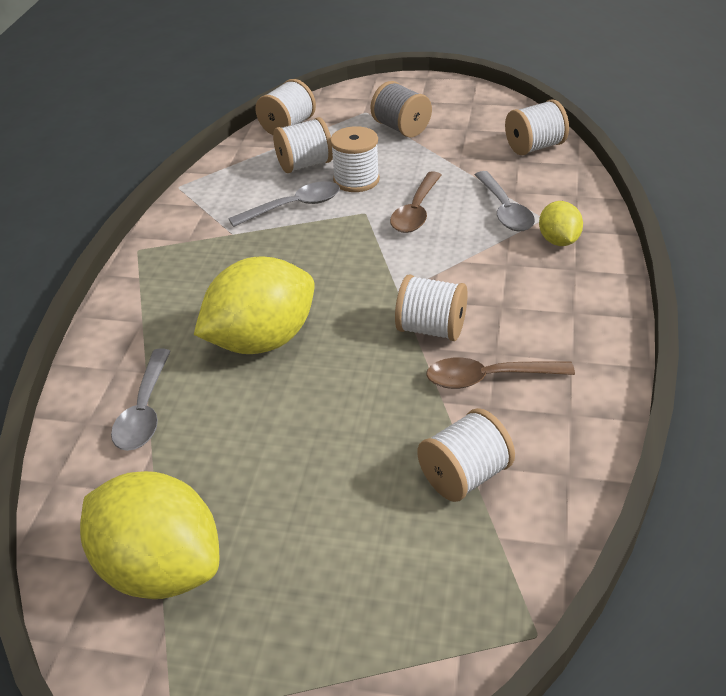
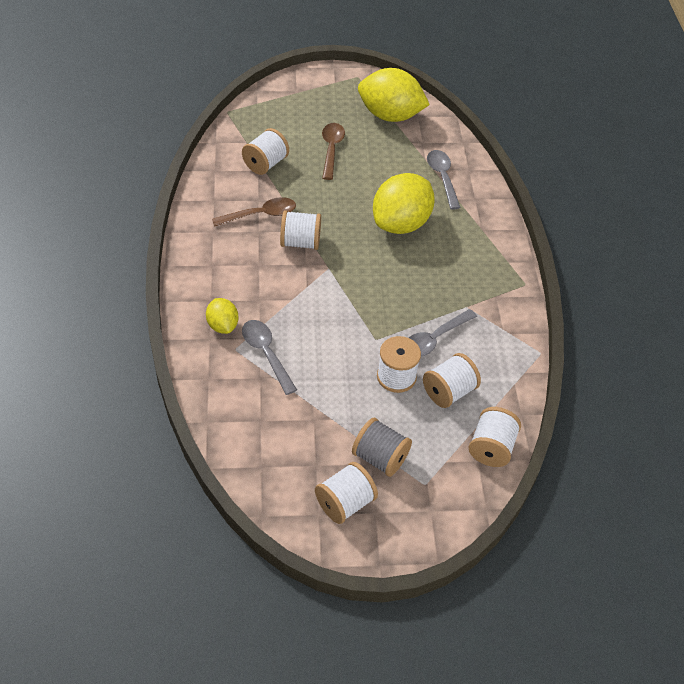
camera: 160 degrees right, 10 degrees up
brown spoon [390,171,441,233] -> brown spoon moved to [322,123,345,180]
white spool [505,99,569,155] -> white spool moved to [315,462,378,524]

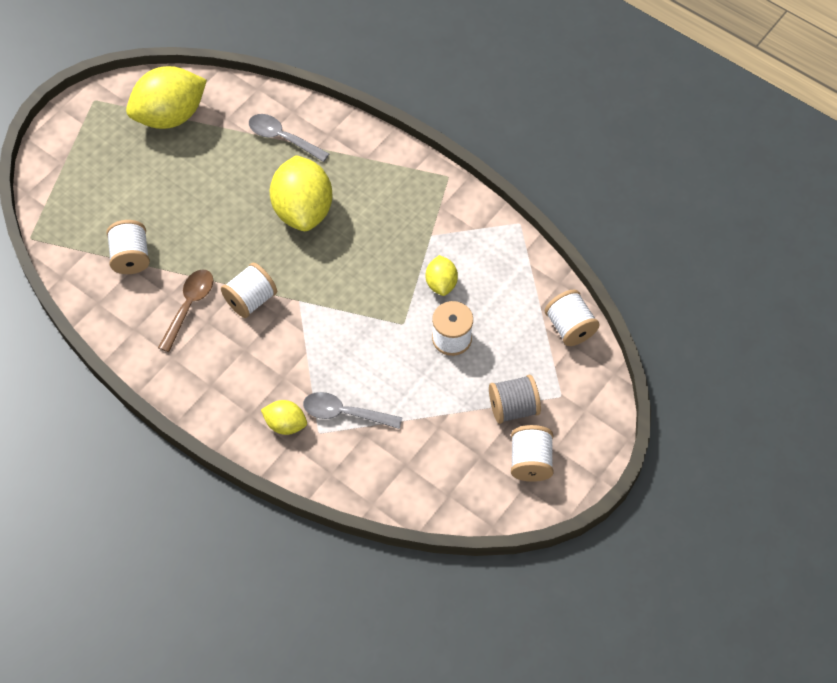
camera: 45 degrees left, 10 degrees up
brown spoon [322,123,345,180] -> none
grey spoon [409,309,477,357] -> yellow lemon [426,255,458,296]
white spool [423,353,481,408] -> none

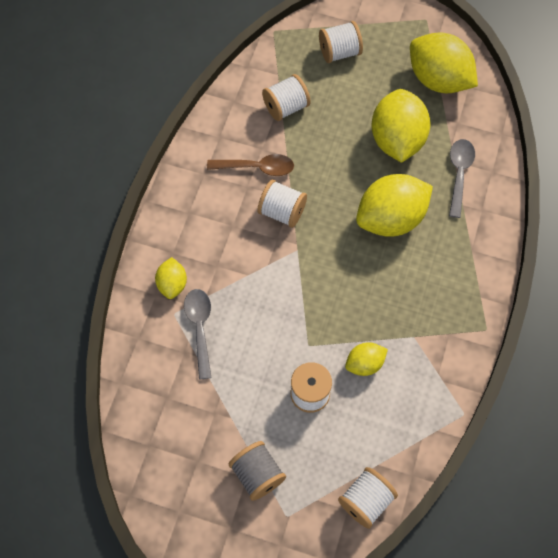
camera: 70 degrees right, 5 degrees up
white spool [511,425,554,482] -> white spool moved to [319,21,363,63]
none -> yellow lemon [371,89,431,163]

